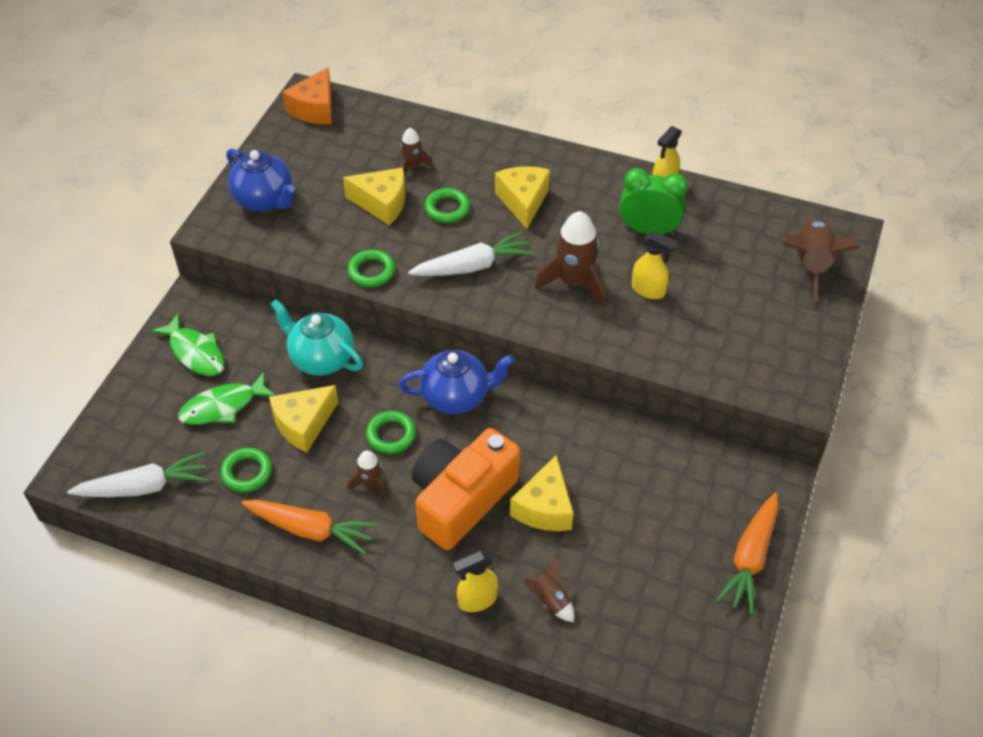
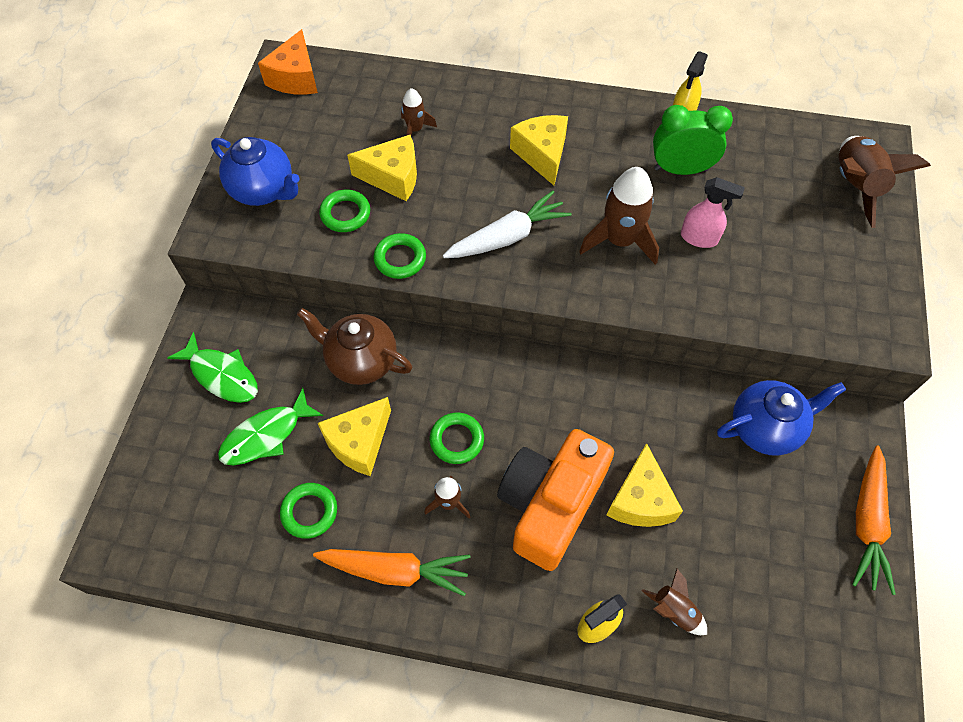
camera: 10 degrees left, 10 degrees up
white carrot [67,452,208,497] -> none
turquoise teapot [270,299,363,375] -> brown teapot [297,308,413,385]
blue teapot [399,350,514,414] -> blue teapot moved to [717,380,846,456]
green ring [424,188,470,223] -> green ring moved to [319,190,370,232]
yellow spray bottle [632,231,678,299] -> pink spray bottle [681,177,745,248]

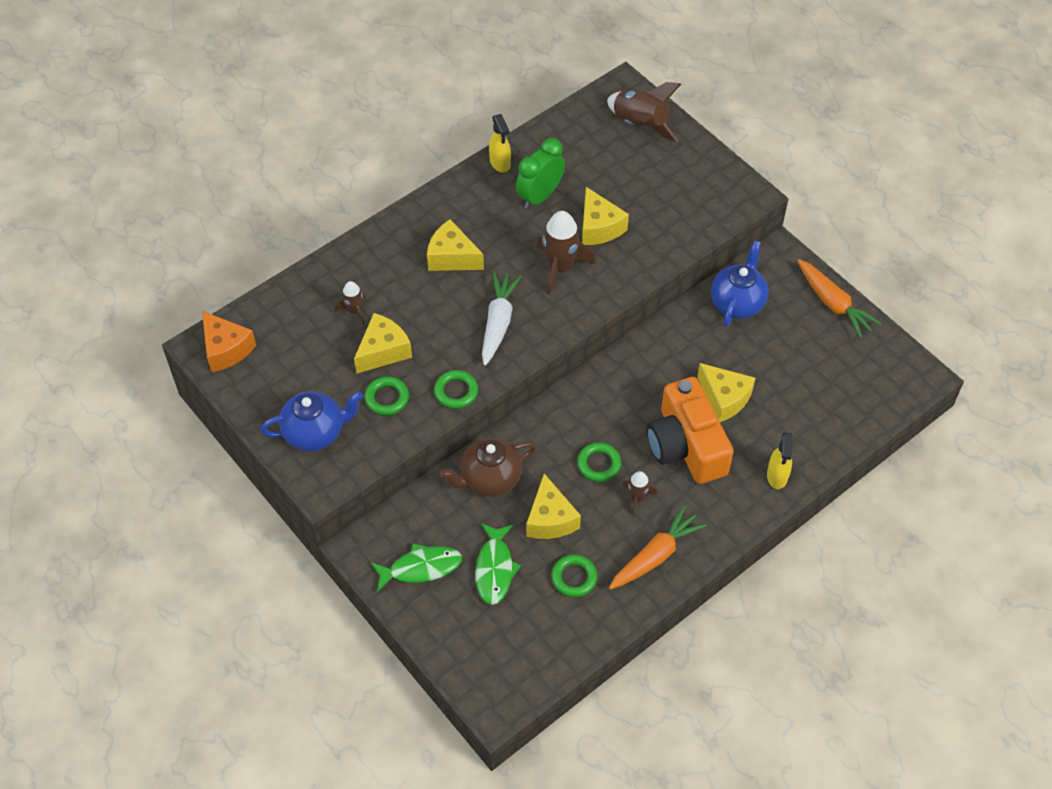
camera: 50 degrees left, 5 degrees down
brown rocket [642,569,707,635] -> none
pink spray bottle [681,177,745,248] -> yellow cheese [582,187,629,245]

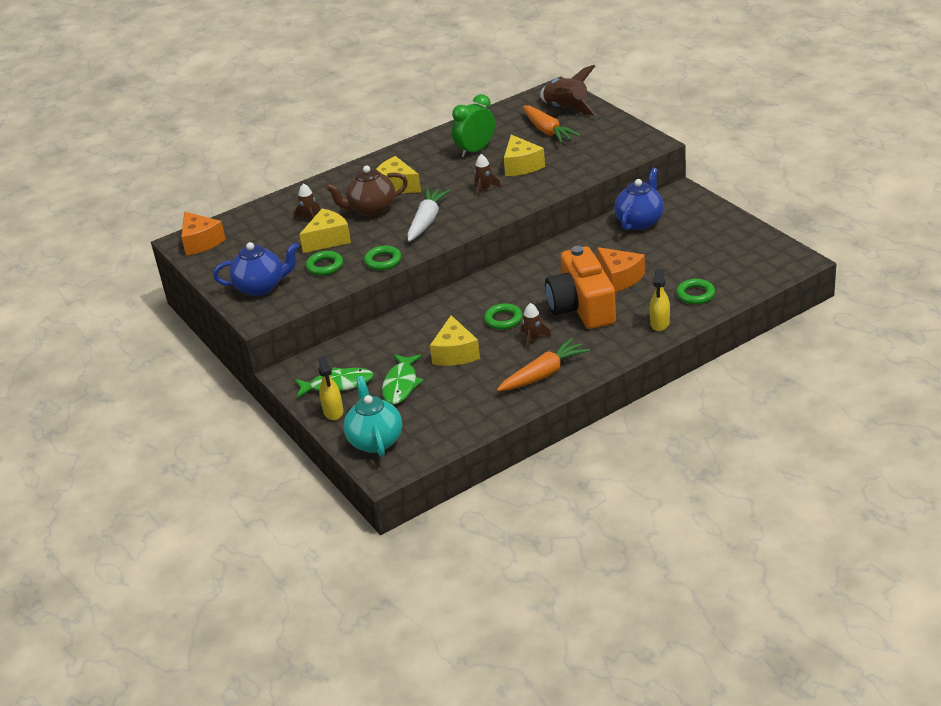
camera: 10 degrees right, 20 degrees down
brown teapot [440,437,536,497] -> brown teapot moved to [326,165,408,217]
yellow spray bottle [489,114,511,173] -> yellow spray bottle moved to [318,356,343,420]
brown rocket [536,211,596,295] -> brown rocket [474,154,501,198], size x0.54
green ring [551,554,597,597] -> green ring moved to [676,279,715,304]
yellow cheese [697,363,755,422] -> orange cheese [597,247,645,292]
orange carrot [797,259,882,338] -> orange carrot moved to [523,105,580,143]
none -> turquoise teapot [343,376,402,457]

